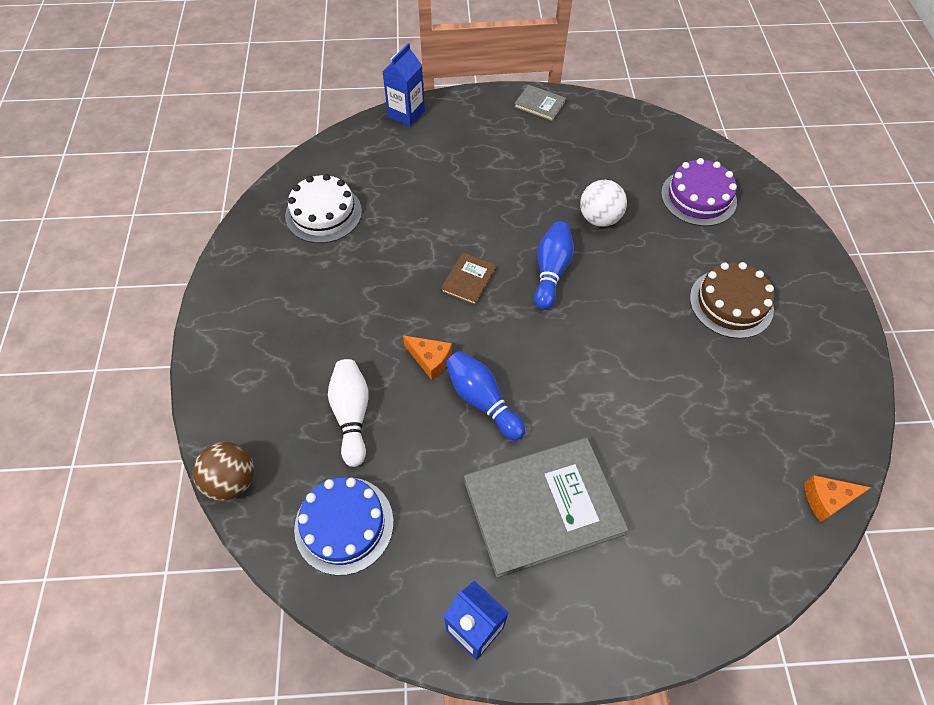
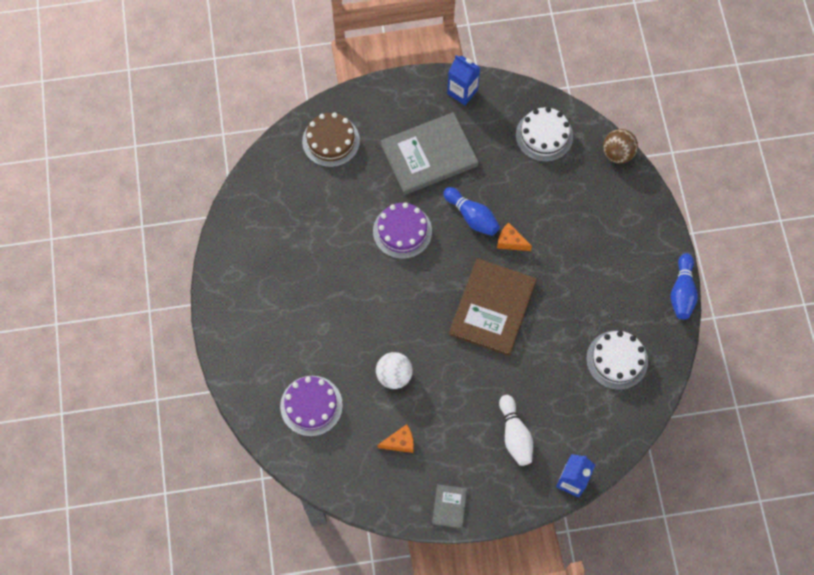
camera: 175 degrees right, 10 degrees up
blue cake [294,477,394,575] -> white cake [516,107,573,162]
white bowling pin [328,359,369,467] -> white bowling pin moved to [499,395,533,466]
brown book [441,252,496,305] -> brown book [449,258,537,356], size x2.23
grey book [514,85,566,121] -> grey book turned 75 degrees clockwise [432,484,467,528]
blue bowling pin [534,222,574,310] -> blue bowling pin moved to [670,253,698,319]
brown cake [690,262,774,339] -> brown cake moved to [302,112,360,167]
orange cheese [804,475,872,522] -> orange cheese moved to [377,424,414,453]
none -> purple cake [373,202,432,259]

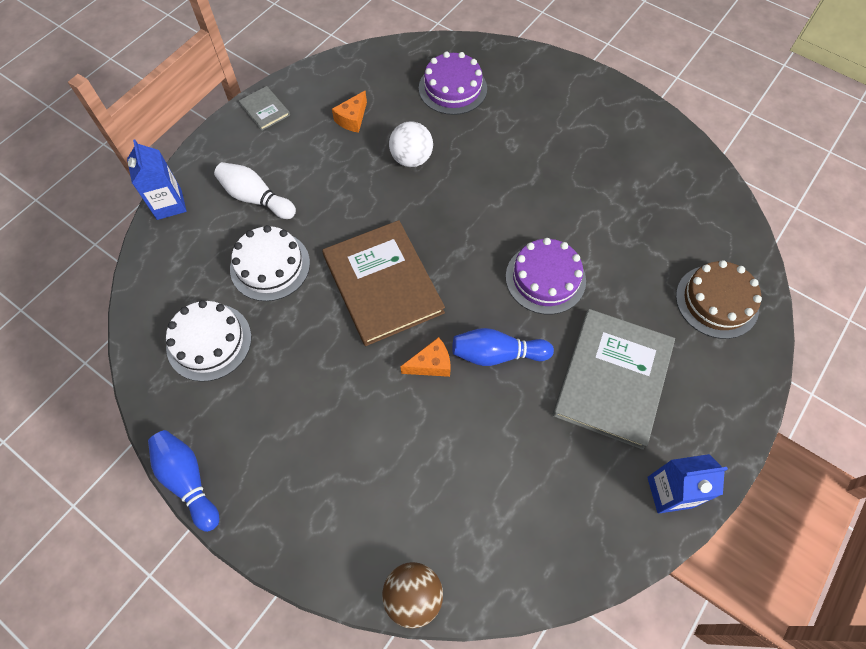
camera: 135 degrees right, 5 degrees down
white cake [516,107,573,162] -> white cake moved to [230,225,310,301]

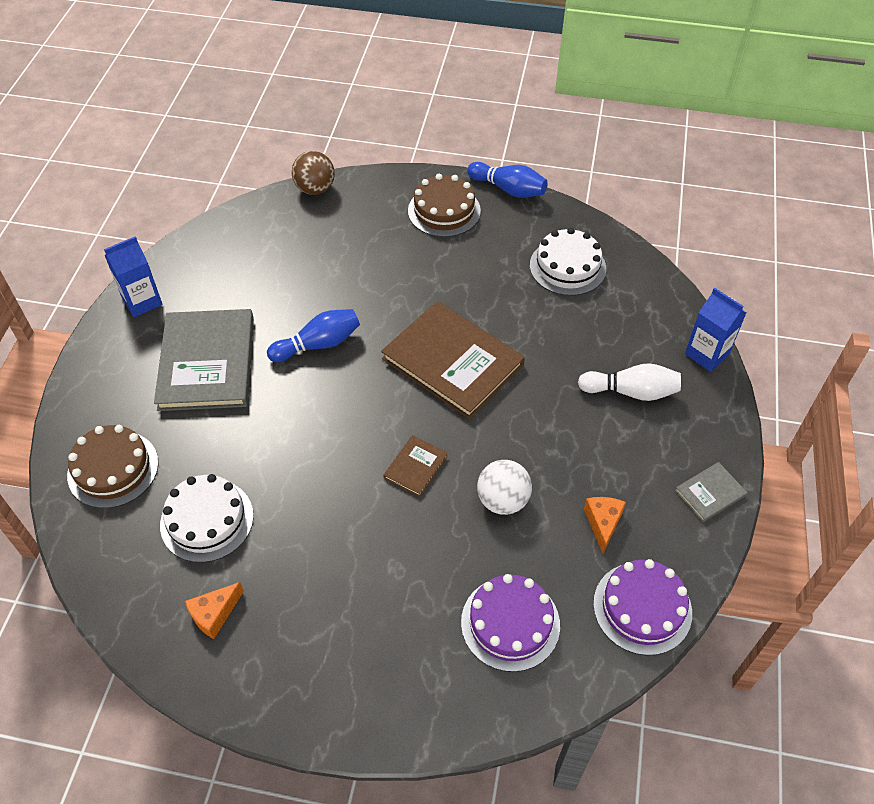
camera: 155 degrees right, 10 degrees down
white cake [230,225,310,301] -> white cake moved to [160,474,254,563]
grey book [239,86,290,130] -> grey book turned 60 degrees counterclockwise [675,462,747,522]
orange cheese [400,337,451,377] -> orange cheese moved to [185,582,244,639]
purple cake [506,238,586,314] -> purple cake moved to [593,559,692,656]
none -> brown book [383,435,448,497]
none -> brown cake [408,174,481,237]

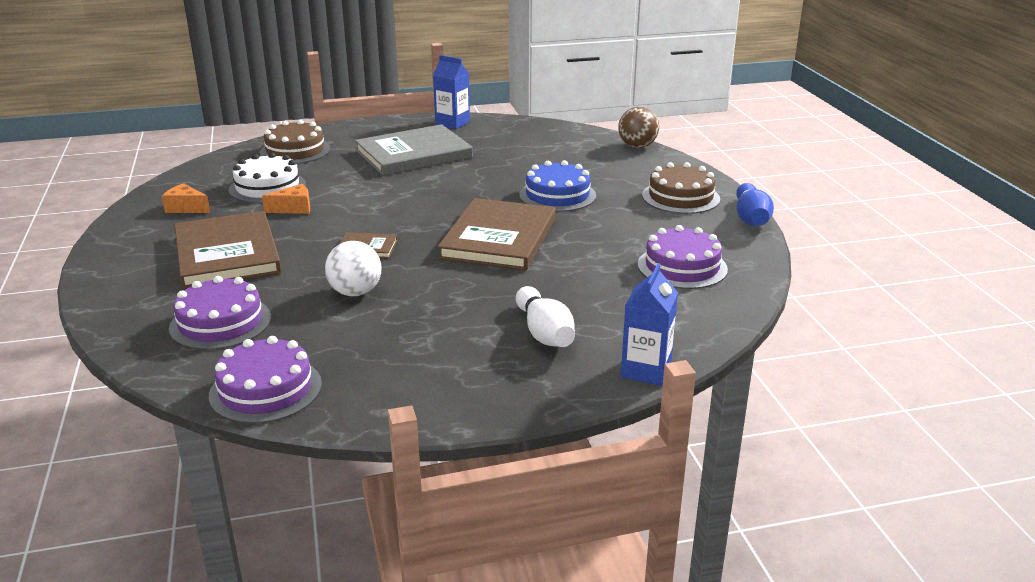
camera: 65 degrees right, 25 degrees down
blue bowling pin [267,309,360,362] -> none
white cake [530,228,606,296] -> purple cake [638,225,728,289]
orange cheese [584,497,626,553] -> orange cheese moved to [262,184,310,214]
grey book [675,462,747,522] -> none
none -> brown book [174,211,282,289]
none -> blue cake [519,160,596,212]

